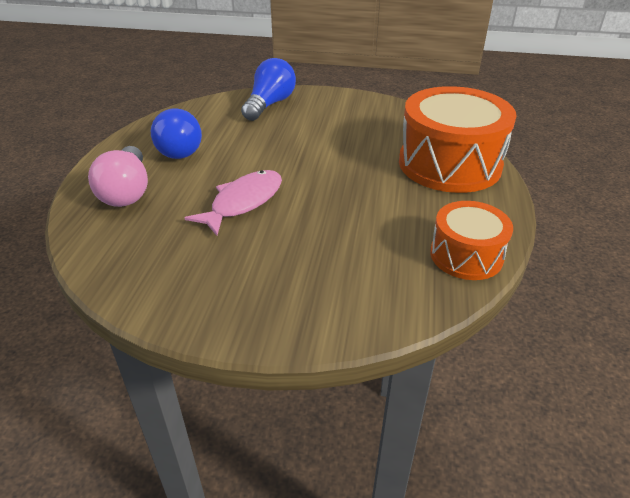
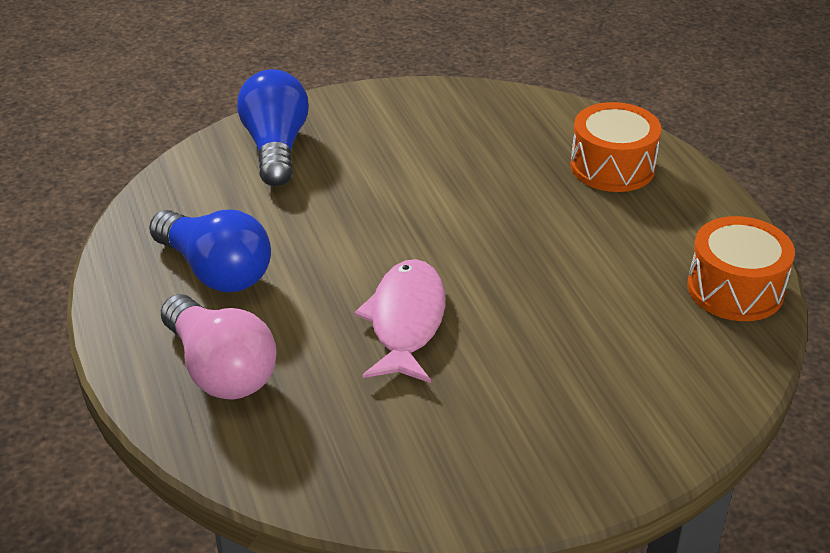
camera: 30 degrees left, 0 degrees up
orange drum [399,86,517,193] -> orange drum [570,102,661,192], size x0.57

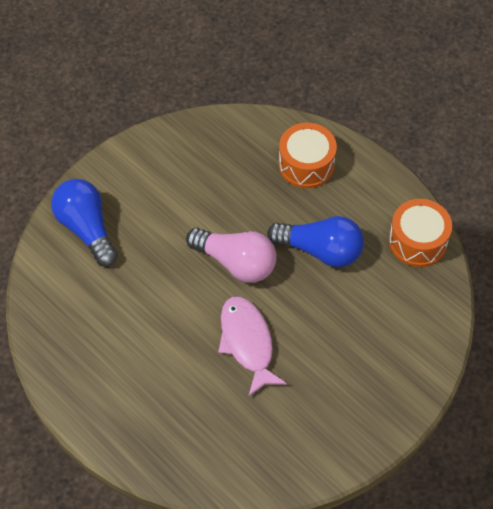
camera: 25 degrees left, 20 degrees up
blue light bulb [149,210,271,292] -> blue light bulb moved to [267,216,364,267]
pink light bulb [161,294,277,400] -> pink light bulb moved to [186,228,277,283]

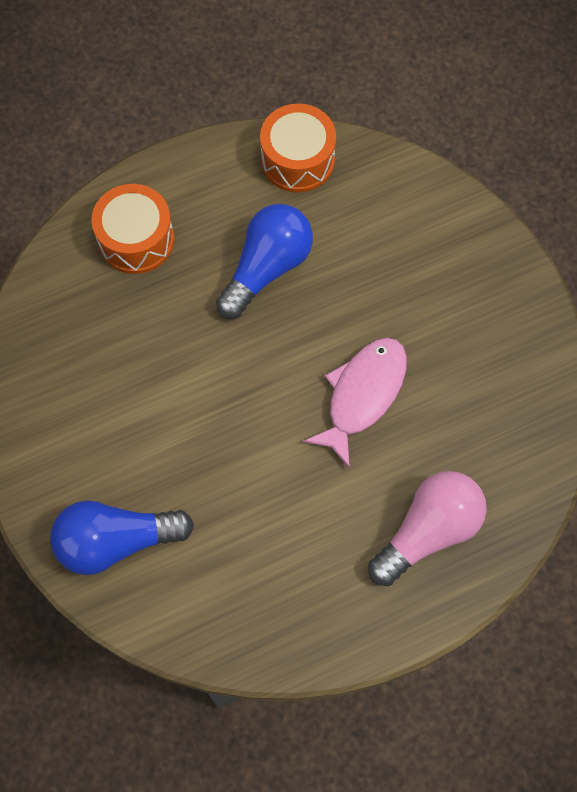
camera: 70 degrees left, 10 degrees up
pink light bulb [186,228,277,283] -> pink light bulb moved to [368,471,487,586]
pink fish [218,296,287,397] -> pink fish turned 120 degrees clockwise [303,337,407,469]

